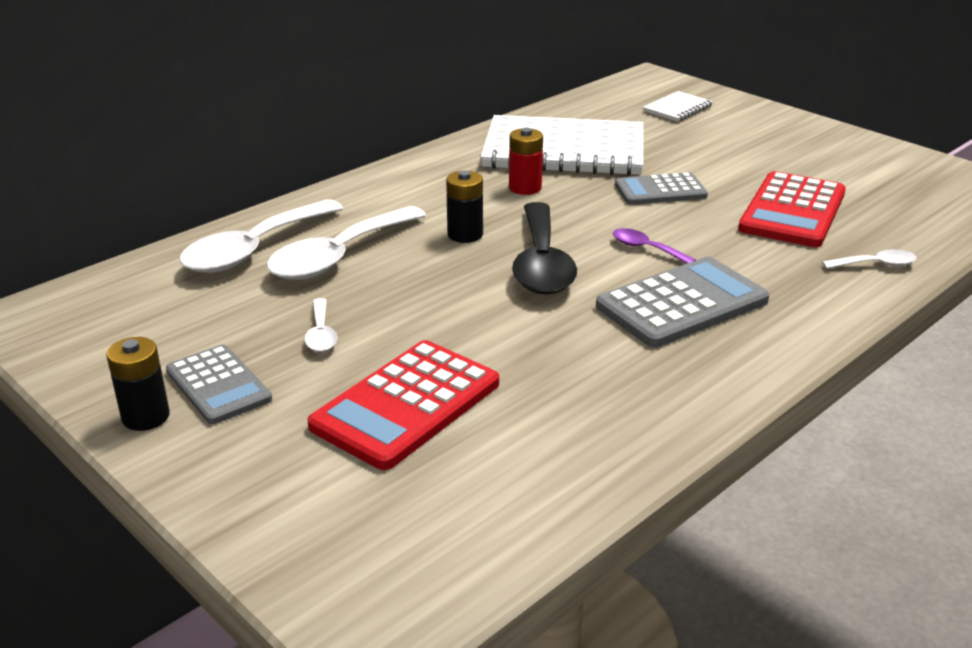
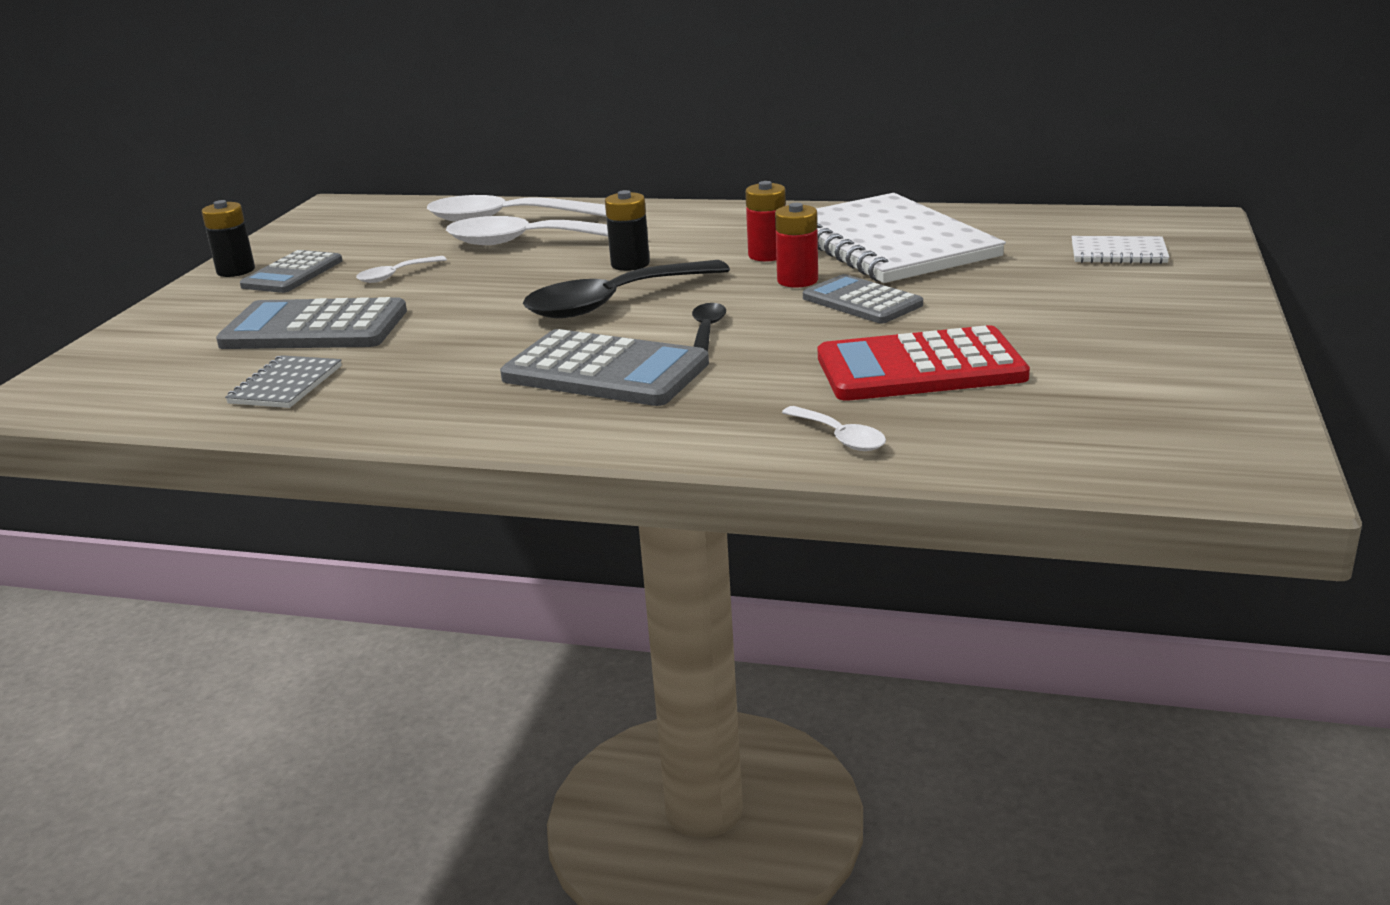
camera: 60 degrees right, 5 degrees down
red calculator [307,340,499,470] -> grey calculator [216,297,407,349]
purple spoon [613,228,696,264] -> black spoon [692,303,726,351]
none -> grey notebook [225,355,342,408]
none -> red battery [775,203,818,288]

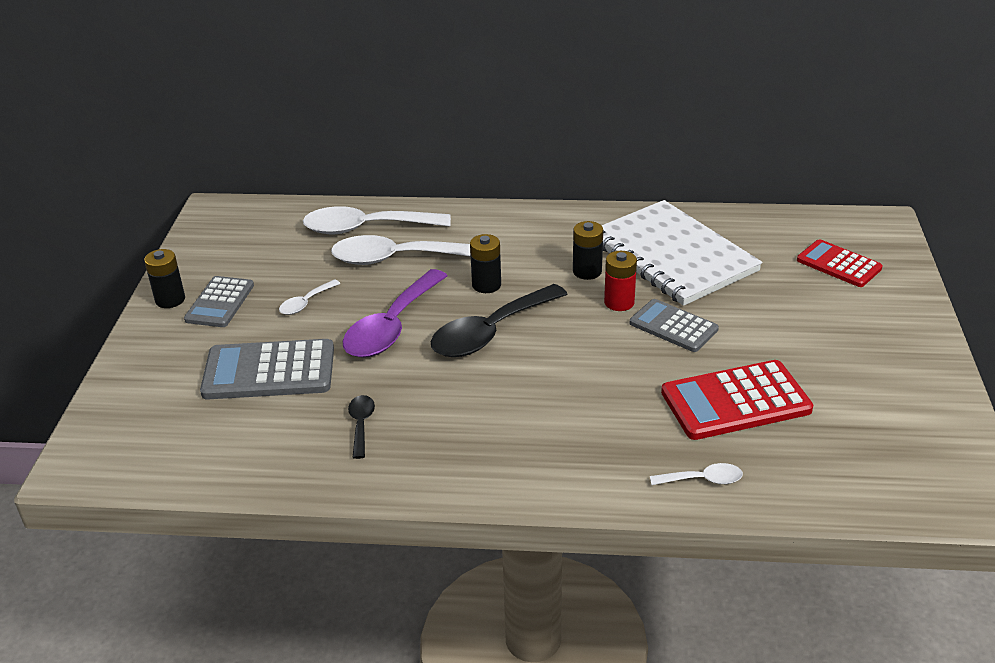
camera: 10 degrees left, 10 degrees up
grey notebook [225,355,342,408] -> none
grey calculator [500,329,709,406] -> none
black spoon [692,303,726,351] -> black spoon moved to [348,395,375,459]
red battery [745,181,786,261] -> black battery [573,221,603,280]
white spoon [782,406,886,451] -> white spoon turned 45 degrees counterclockwise [650,463,743,485]
white notebook [1072,236,1169,264] -> red calculator [797,239,883,287]
none -> purple spoon [343,269,448,358]

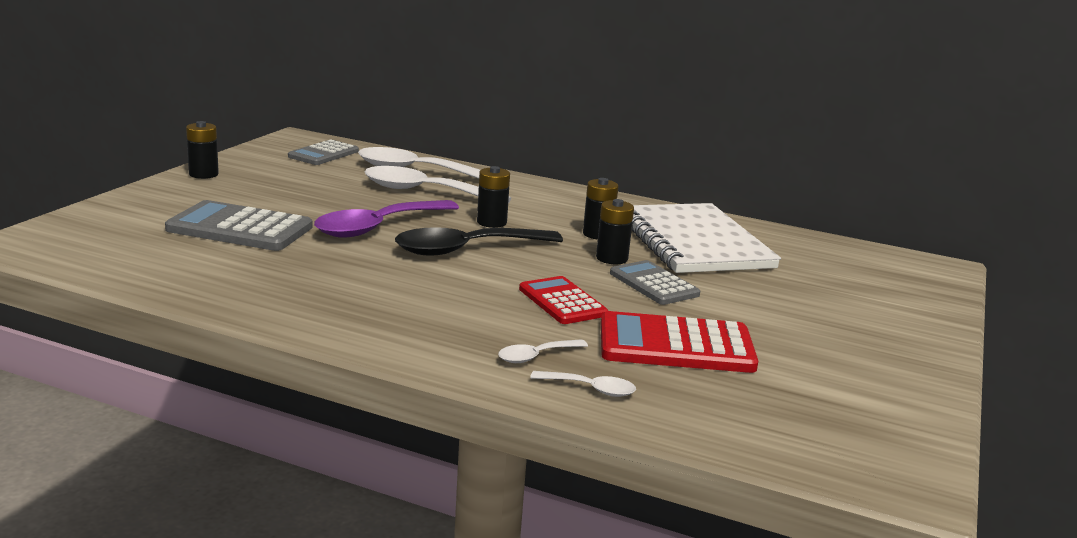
camera: 15 degrees right, 15 degrees down
grey calculator [184,276,254,327] -> grey calculator moved to [288,139,359,165]
white spoon [279,279,341,315] -> white spoon moved to [498,339,588,363]
black spoon [348,395,375,459] -> none
red battery [604,251,637,311] -> black battery [596,199,634,264]
red calculator [797,239,883,287] -> red calculator moved to [519,276,608,324]

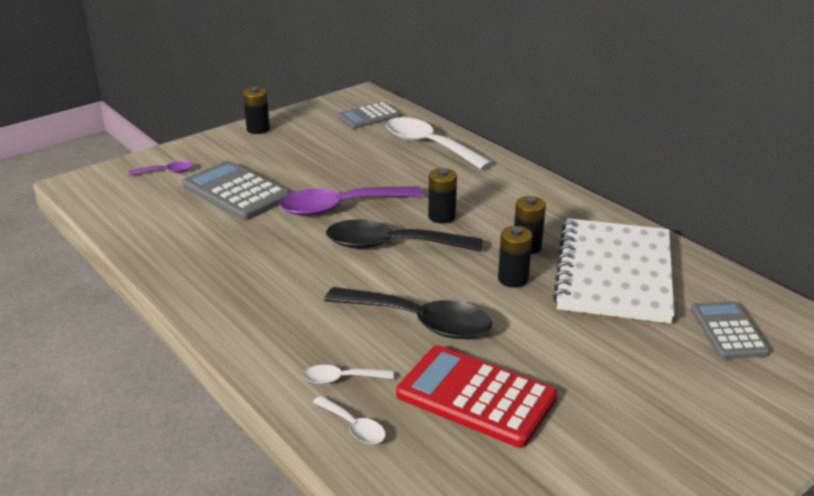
camera: 30 degrees right, 10 degrees up
white spoon [365,166,511,204] -> none
red calculator [519,276,608,324] -> black spoon [324,287,492,339]
grey calculator [610,260,700,305] -> grey calculator moved to [691,301,770,359]
none -> purple spoon [129,161,193,176]

